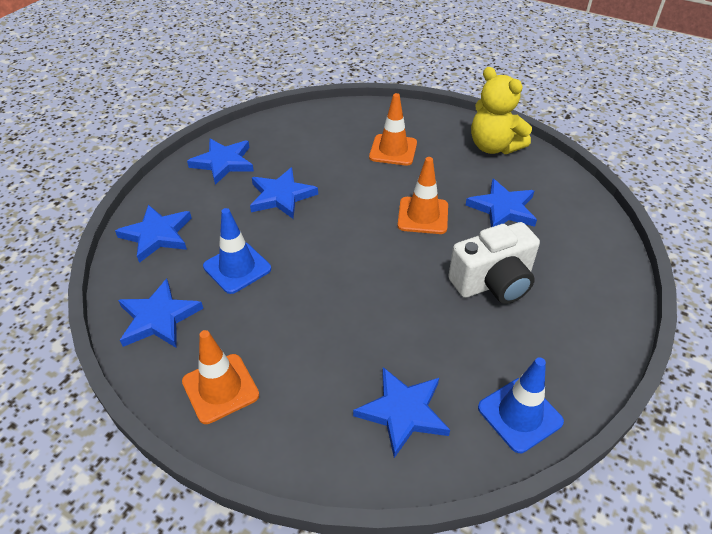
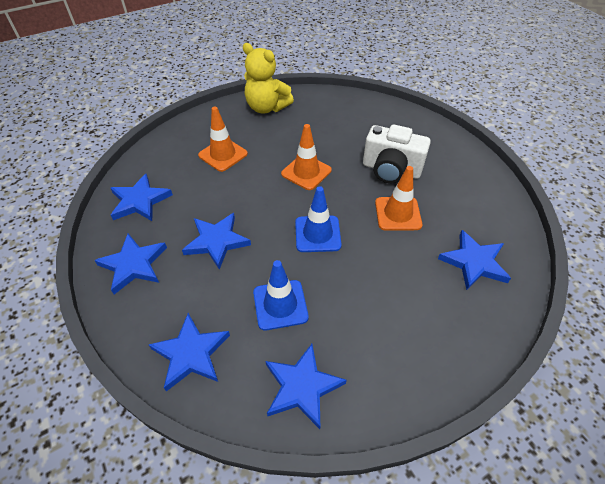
camera: 60 degrees left, 5 degrees up
orange traffic cone [182,330,259,424] -> orange traffic cone moved to [375,166,422,231]
white camera [448,222,540,304] -> white camera turned 105 degrees clockwise [363,124,431,183]
blue star [466,179,537,227] -> blue star moved to [111,174,173,221]
yellow teddy bear [471,67,532,154] -> yellow teddy bear turned 45 degrees clockwise [243,43,294,114]
blue traffic cone [478,357,564,453] -> blue traffic cone moved to [295,186,342,252]

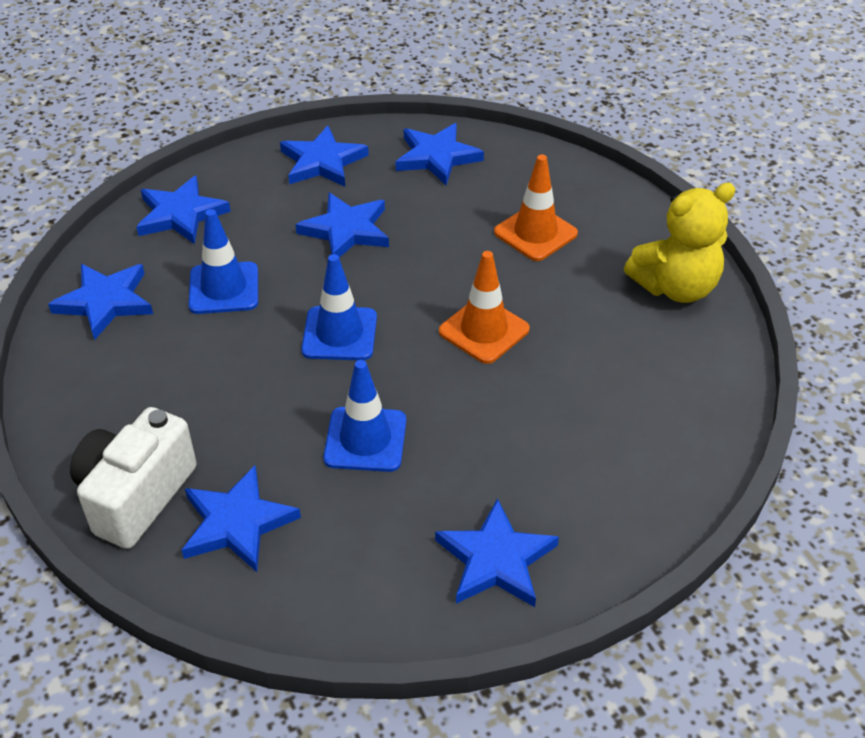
camera: 95 degrees right, 5 degrees down
yellow teddy bear [243,43,294,114] -> yellow teddy bear turned 150 degrees counterclockwise [624,183,735,303]
white camera [363,124,431,183] -> white camera moved to [70,407,197,549]
orange traffic cone [375,166,422,231] -> blue traffic cone [323,360,406,472]
none -> blue star [435,498,559,607]

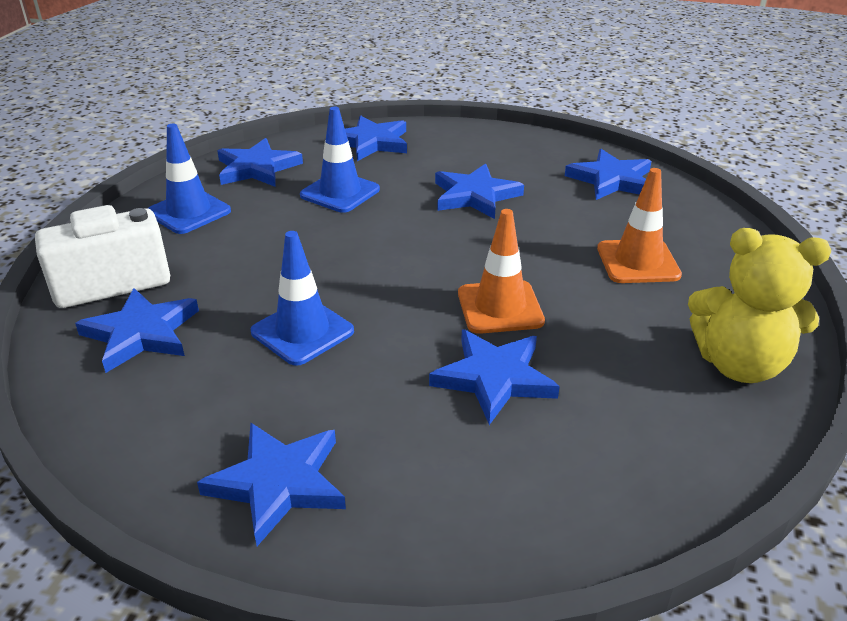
camera: 40 degrees right, 10 degrees down
blue star [280,126,369,187] -> blue star moved to [429,329,560,425]
blue traffic cone [301,254,377,360] -> blue traffic cone moved to [148,124,231,234]

